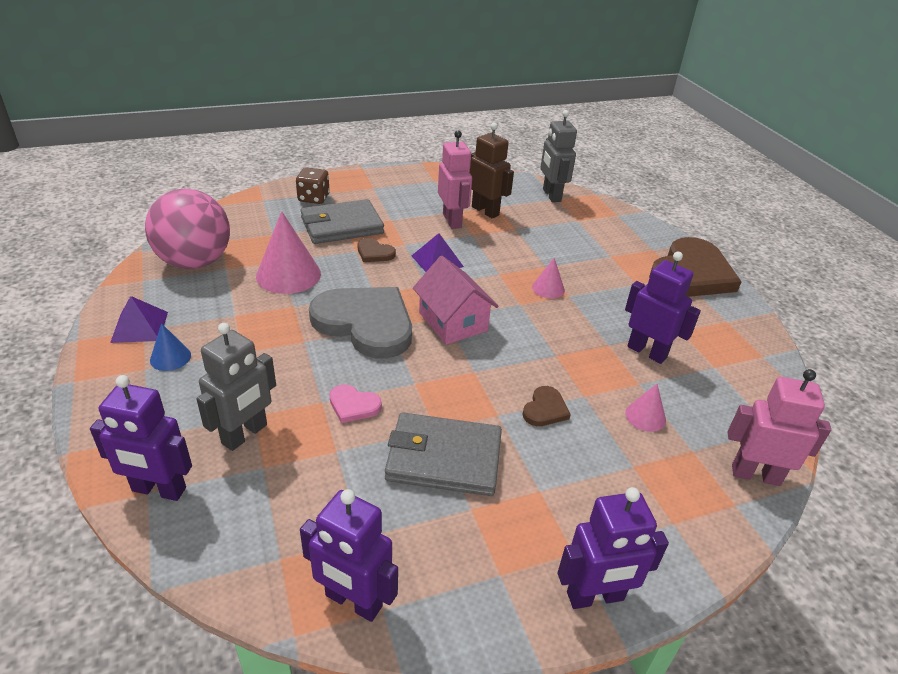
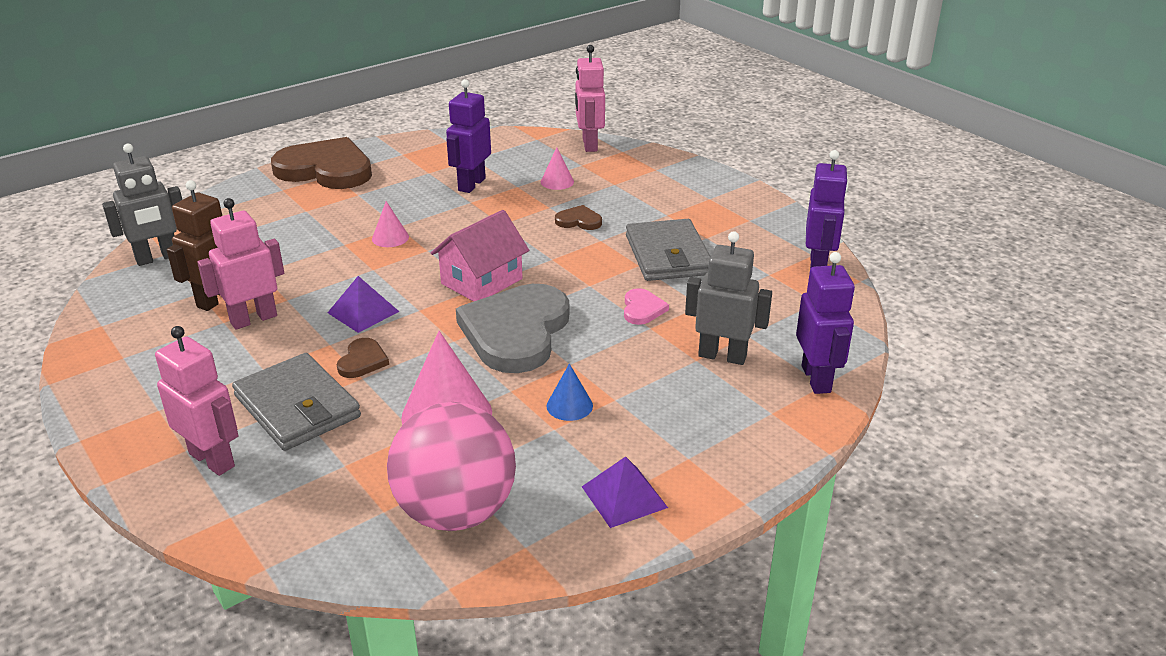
camera: 105 degrees left, 5 degrees down
blue cone [150,323,191,371] -> blue cone moved to [547,363,593,421]
brown dice [296,167,330,204] -> pink robot [155,326,238,476]
purple robot [557,487,669,609] -> none

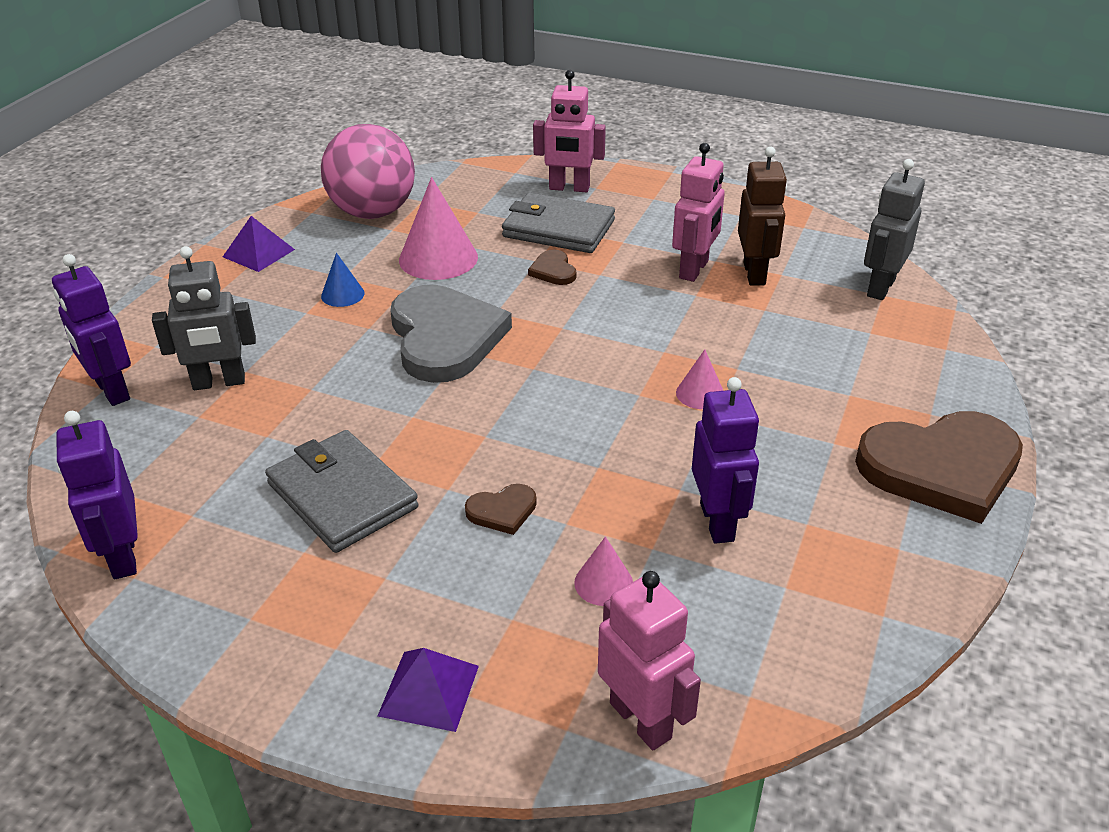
camera: 150 degrees right, 5 degrees up
purple pyramid [327,276,399,333] -> purple pyramid moved to [378,648,479,732]
pink house [431,210,529,301] -> none
pink heart [624,288,669,325] -> none

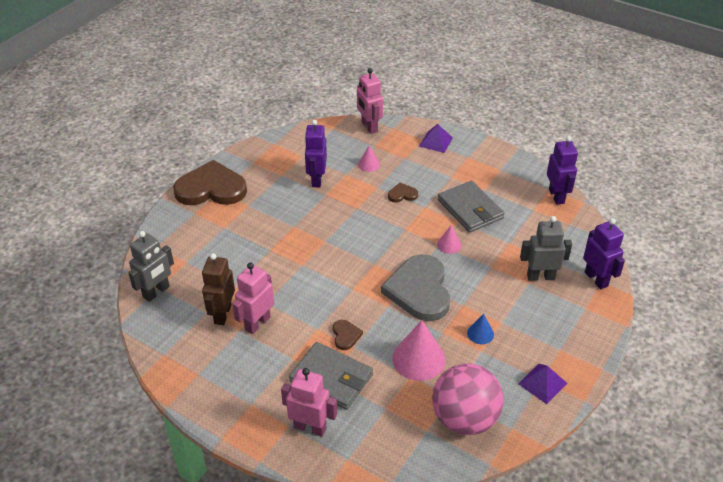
camera: 170 degrees left, 5 degrees up
pink cone [676,350,723,409] -> pink cone moved to [437,225,461,254]

